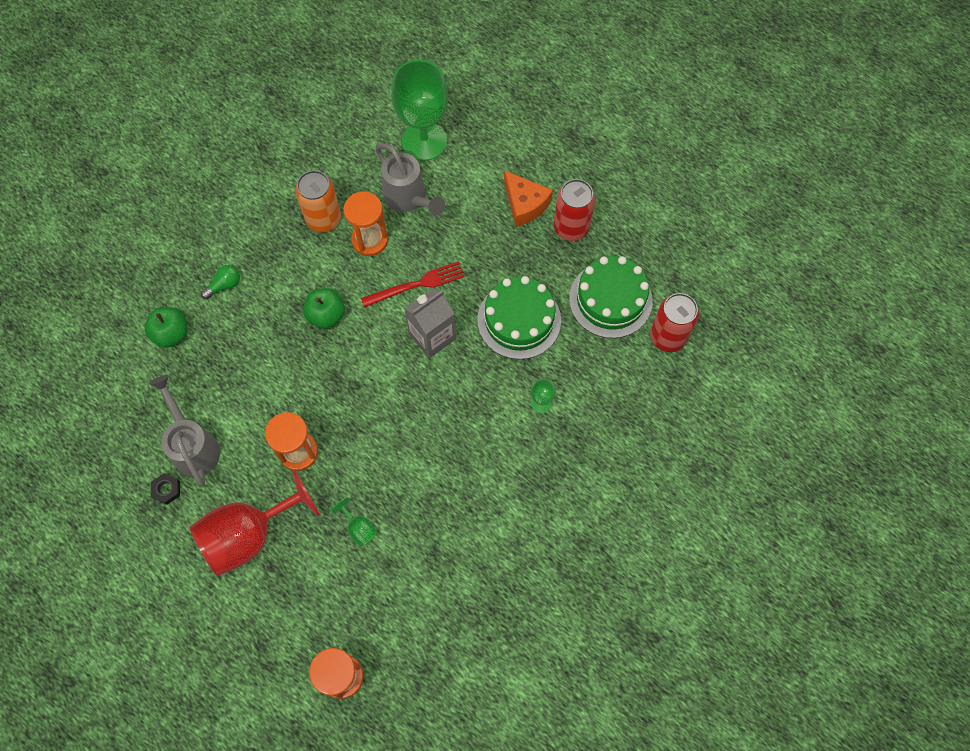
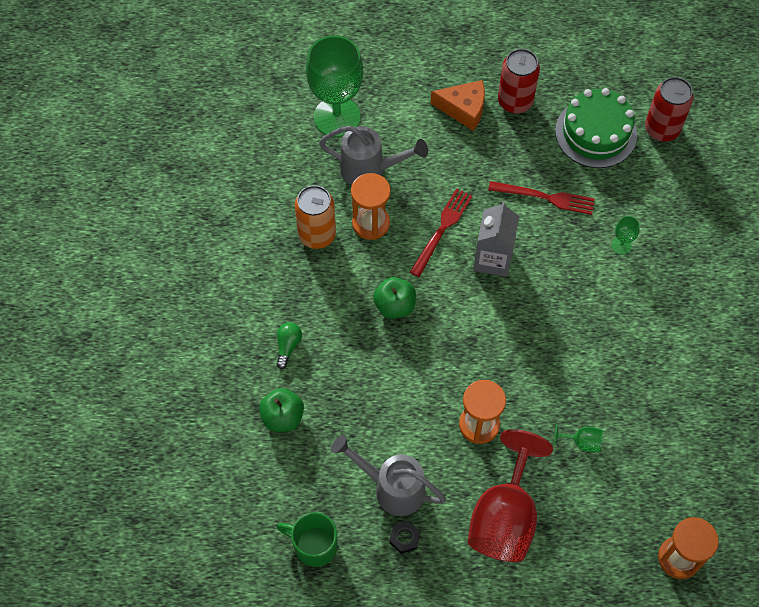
camera: 40 degrees left, 5 degrees down
green cake [477,276,561,359] -> red fork [488,181,595,215]
none -> green mug [277,512,338,567]

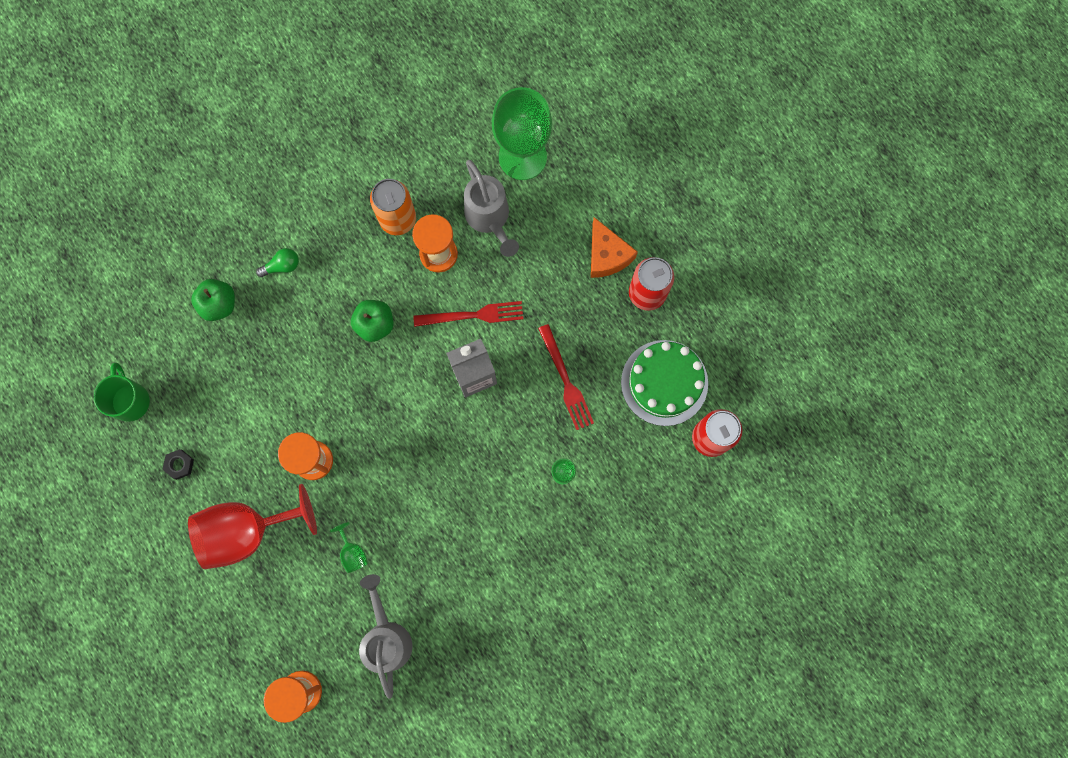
camera: 55 degrees right, 15 degrees up
grey watering can [331,435,446,516] -> grey watering can moved to [359,574,413,699]

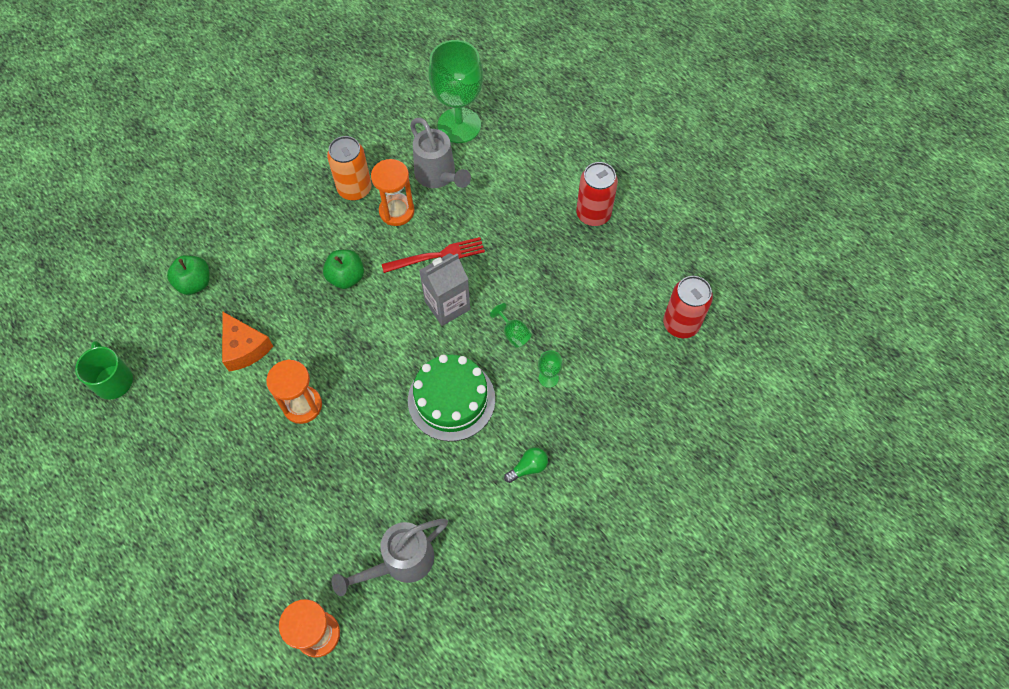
camera: 10 degrees left, 15 degrees down
black nut [162,449,194,480] -> none
red goblet [188,484,317,569] -> none
green light bulb [256,248,299,277] -> green light bulb moved to [504,447,548,483]
green goblet [330,522,368,573] -> green goblet moved to [490,303,532,348]
grey watering can [359,574,413,699] -> grey watering can turned 105 degrees counterclockwise [331,519,448,596]
red fork [538,324,594,430] -> none
orange cheese [591,217,638,278] -> orange cheese moved to [222,311,274,372]
green cake [621,340,708,426] -> green cake moved to [408,354,495,441]

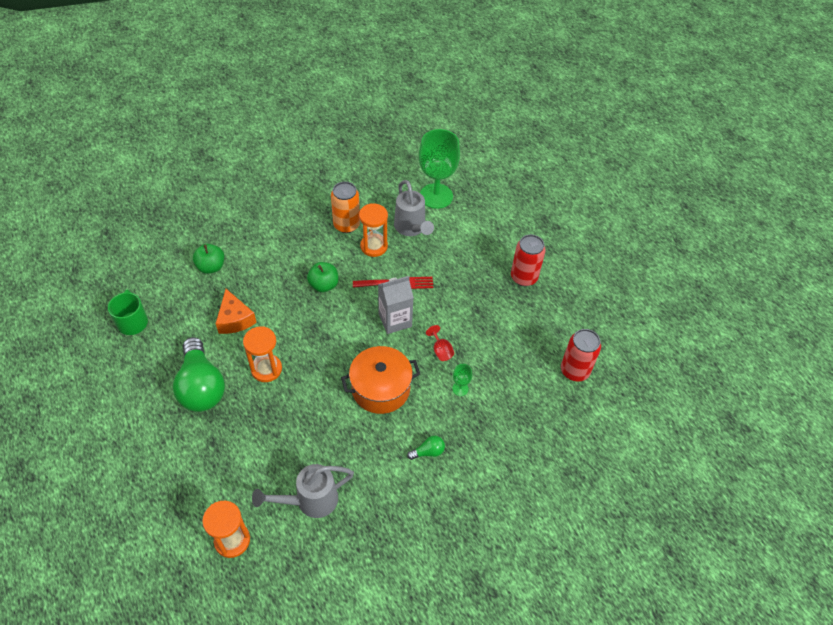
camera: 10 degrees right, 10 degrees down
green cake [408,354,495,441] -> orange pot [341,346,420,414]
green goblet [490,303,532,348] -> red goblet [426,325,454,361]
none -> green light bulb [173,337,225,412]

